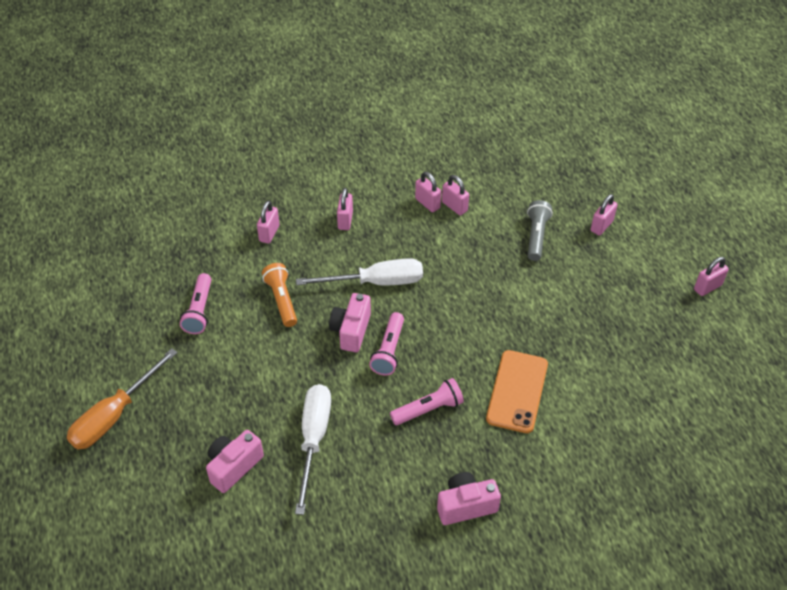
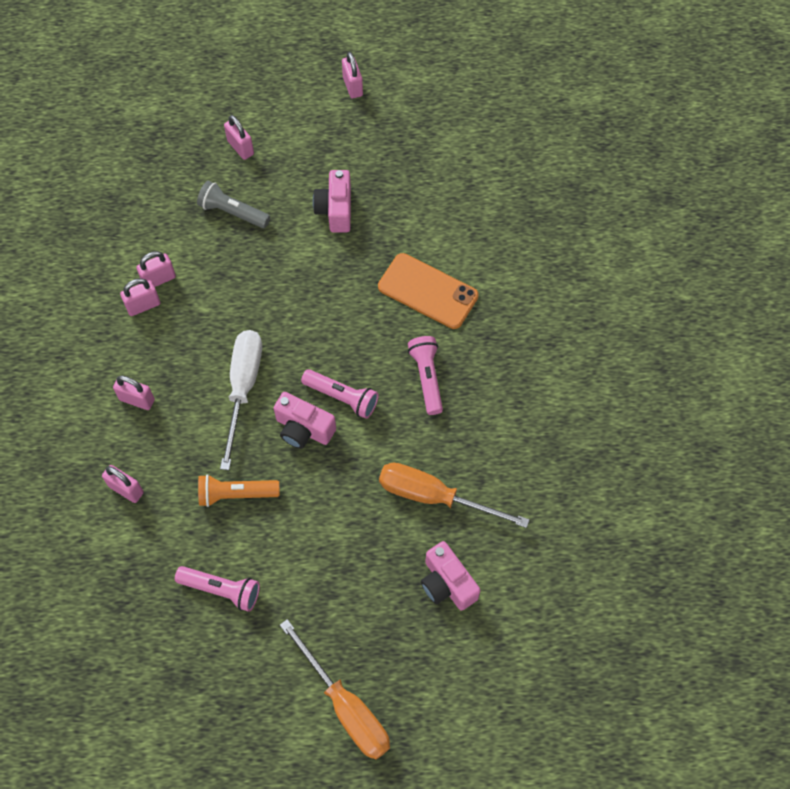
camera: 75 degrees left, 15 degrees up
white screwdriver [295,384,331,515] -> orange screwdriver [379,463,530,528]
pink camera [437,472,501,525] -> pink camera moved to [313,170,351,233]

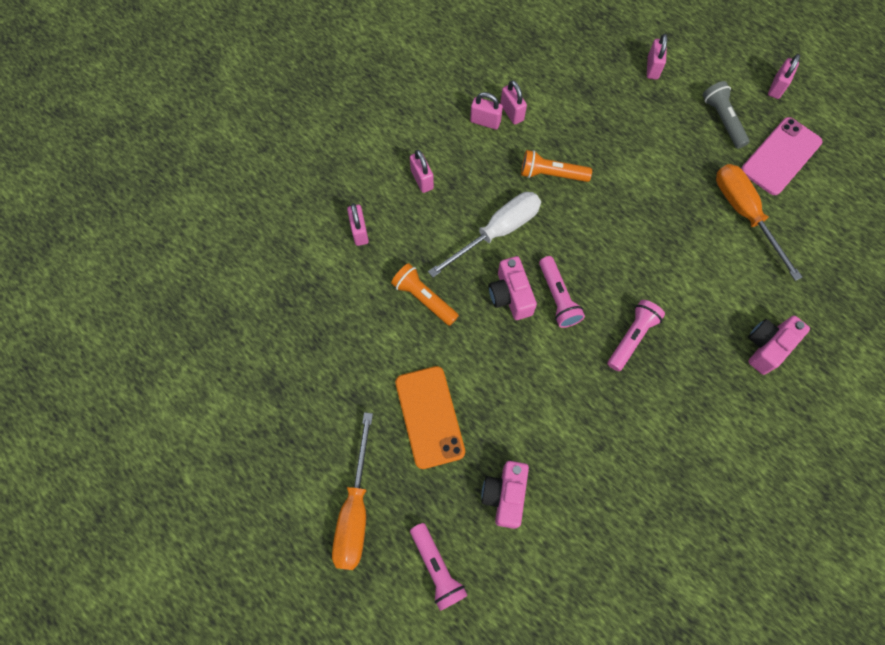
camera: 45 degrees right, 5 degrees up
pink padlock [136,251,176,287] -> pink padlock turned 45 degrees clockwise [500,80,527,125]
pink flashlight [175,566,260,612] -> pink flashlight moved to [410,523,468,611]
grey flashlight [197,181,270,228] -> grey flashlight moved to [703,81,750,149]
pink camera [313,170,351,233] -> pink camera moved to [748,316,810,375]
orange phone [378,253,479,329] -> orange phone moved to [395,366,465,469]
orange screwdriver [379,463,530,528] -> orange screwdriver moved to [716,164,802,281]
none -> orange flashlight [521,150,592,182]
none -> pink phone [741,117,822,195]

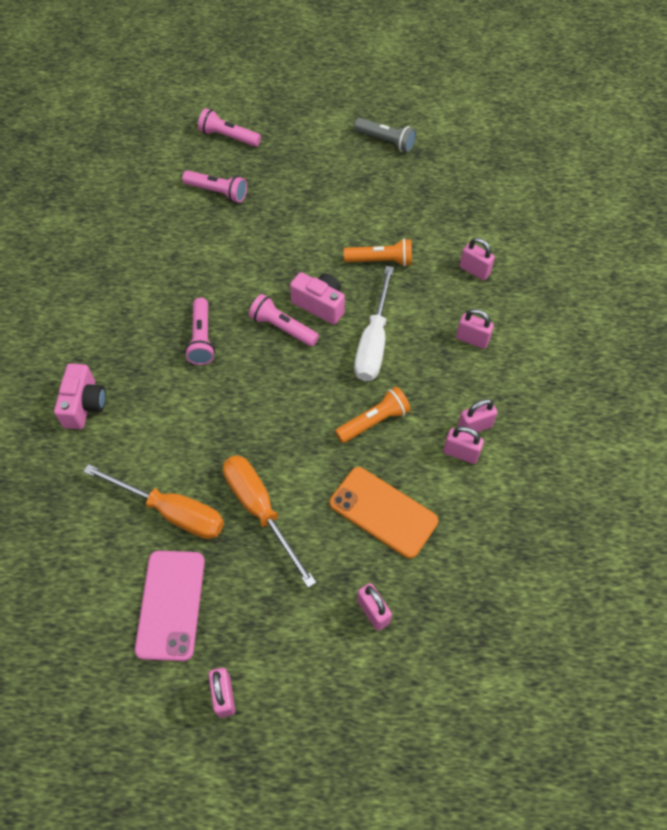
camera: 140 degrees right, 10 degrees down
orange screwdriver [332,412,373,570] -> orange screwdriver moved to [223,455,316,588]
orange phone [395,366,465,469] -> orange phone moved to [330,467,438,559]
pink camera [481,461,529,529] -> pink flashlight [182,170,247,203]
grey flashlight [703,81,750,149] -> grey flashlight moved to [354,118,416,153]

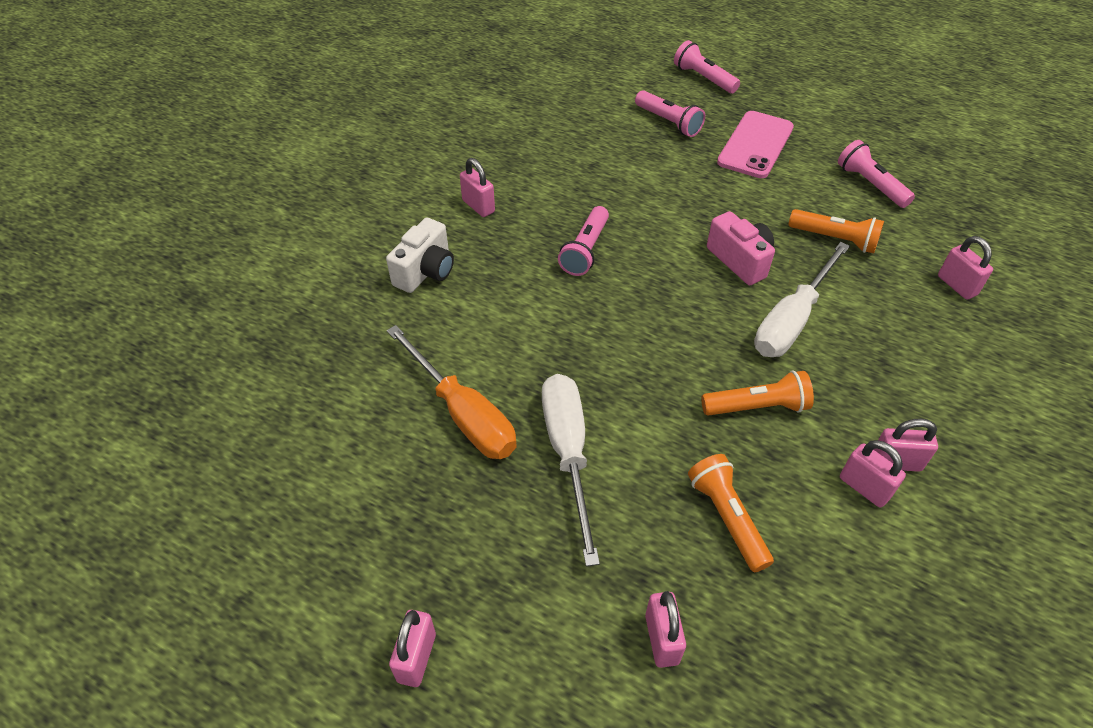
camera: 25 degrees right, 10 degrees down
pink camera [54,363,106,429] -> white camera [386,218,454,293]
pink phone [135,551,205,661] -> pink phone moved to [717,111,794,178]
orange screwdriver [223,455,316,588] -> white screwdriver [542,374,600,566]
pink flashlight [249,294,319,347] -> pink flashlight moved to [838,140,915,208]
orange phone [330,467,438,559] -> orange flashlight [688,454,774,572]
grey flashlight [354,118,416,153] -> none
pink padlock [456,309,494,349] -> pink padlock moved to [460,158,495,217]

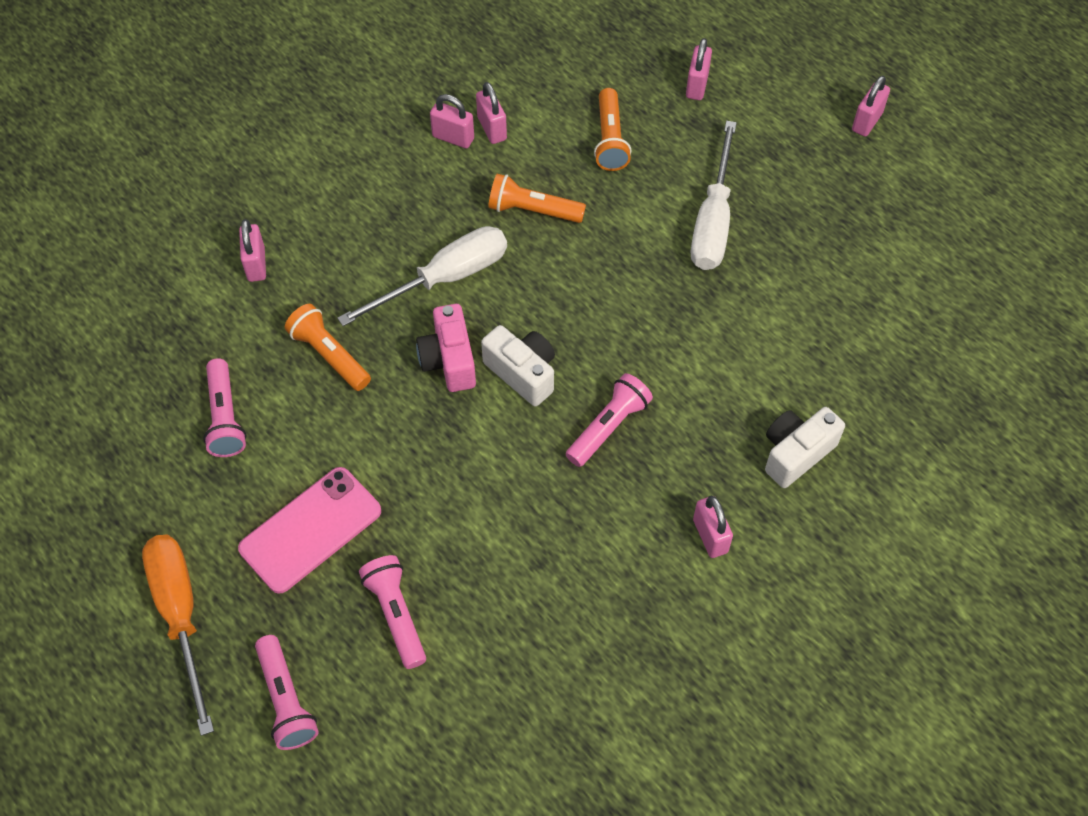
camera: 160 degrees left, 10 degrees up
orange screwdriver [387,325,517,459] -> orange screwdriver moved to [142,535,214,736]
none -> white camera [481,325,555,407]

